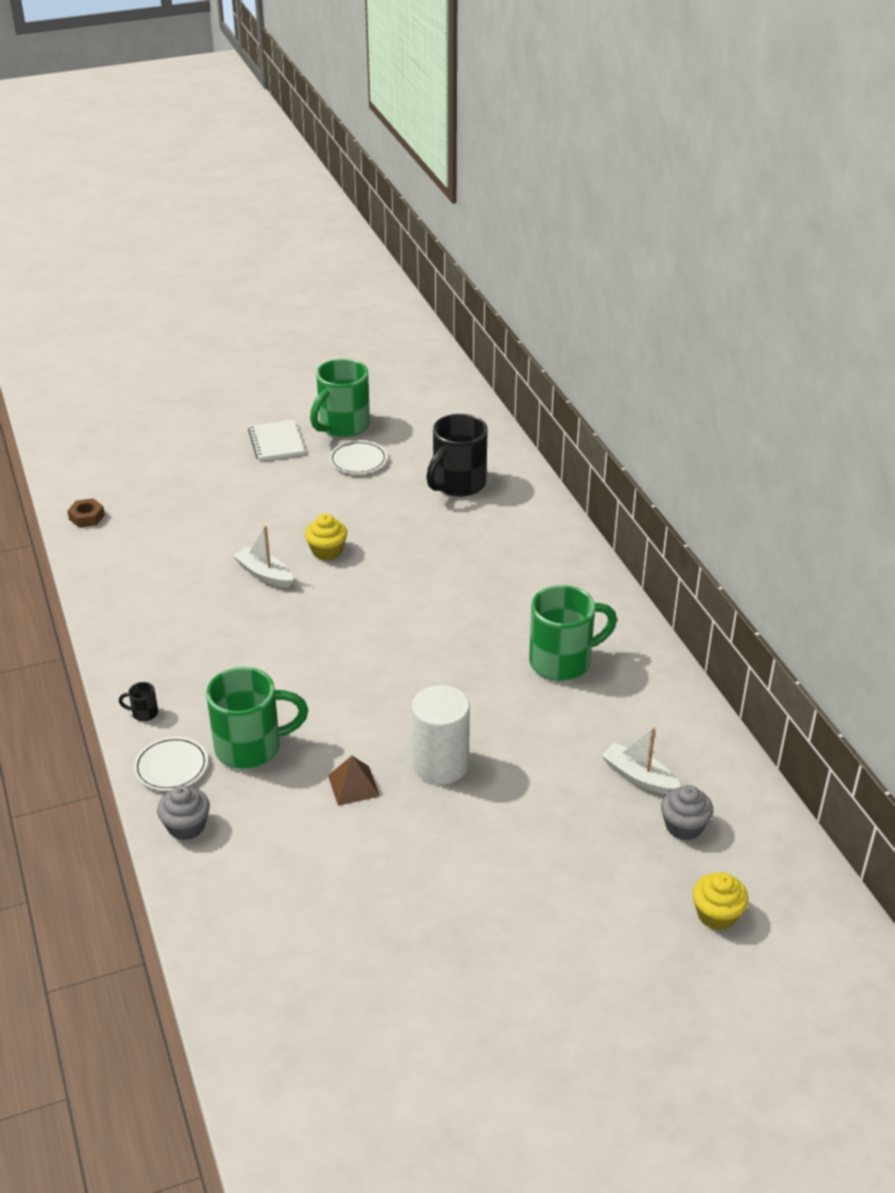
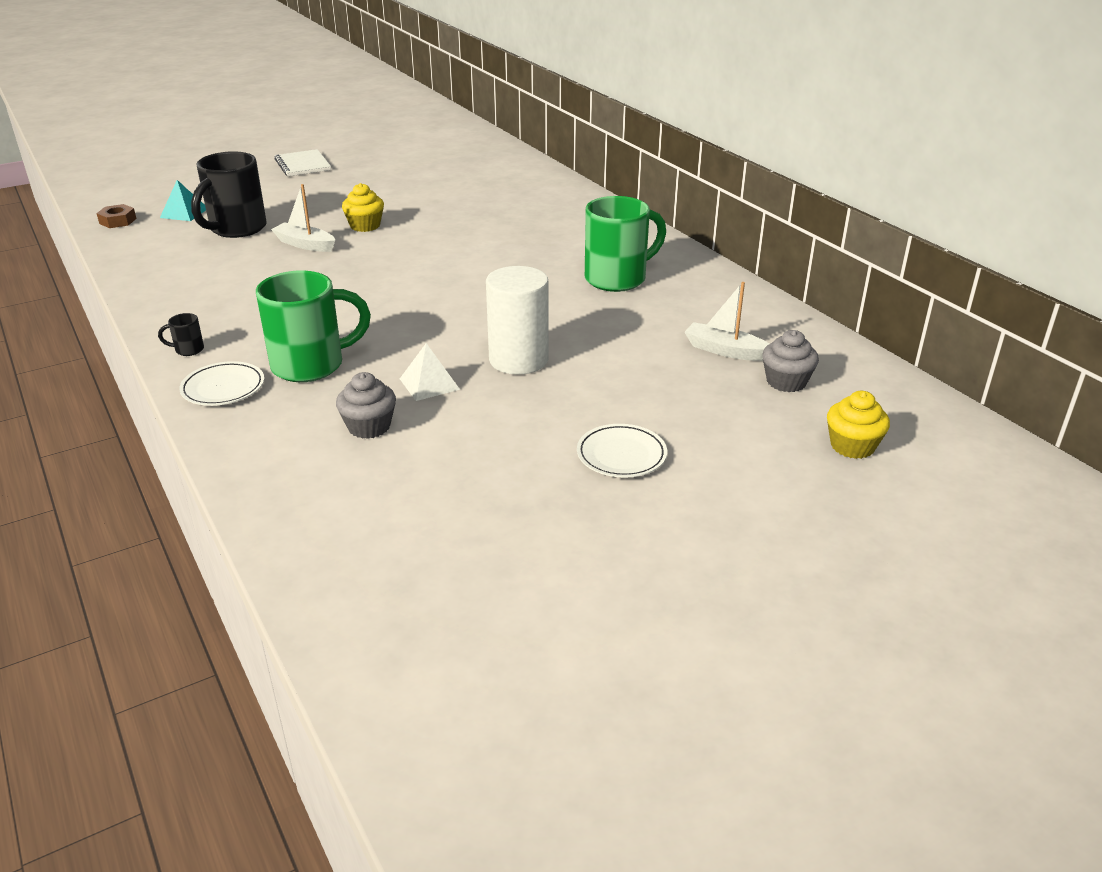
camera: 10 degrees left, 5 degrees down
grey cupcake [157,785,210,840] -> grey cupcake moved to [336,372,396,439]
green mug [310,359,370,438] -> none
brown pyramid [328,756,380,806] -> white pyramid [400,343,460,401]
white plate [330,441,387,474] -> white plate moved to [577,424,667,478]
black mug [426,414,488,497] -> black mug moved to [191,151,267,238]
none -> turquoise pyramid [160,180,206,221]

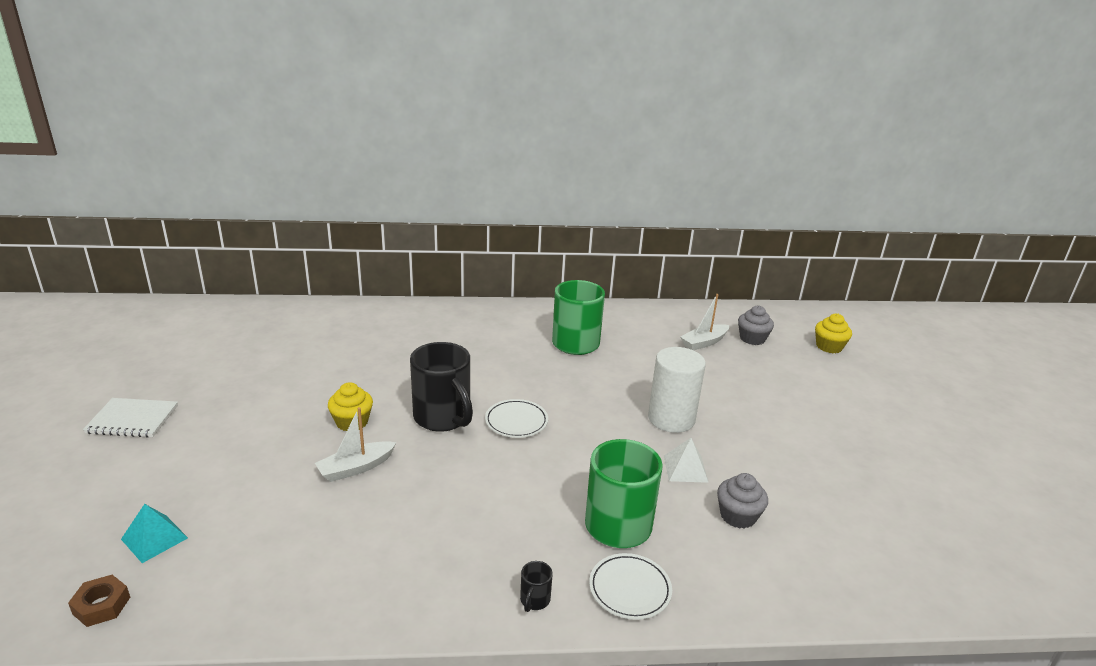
camera: 65 degrees left, 5 degrees down
black mug [191,151,267,238] -> black mug moved to [410,342,473,432]
white plate [577,424,667,478] -> white plate moved to [485,399,548,438]

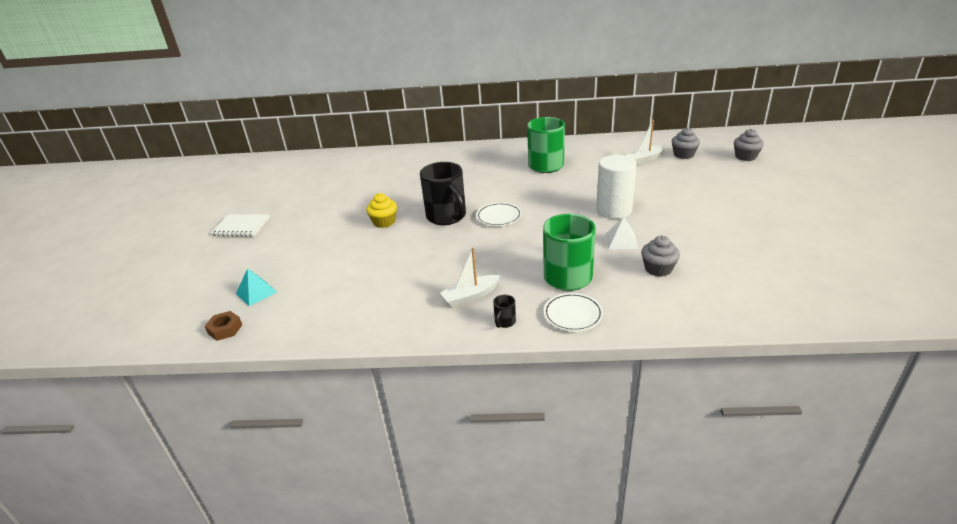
camera: 10 degrees right, 5 degrees up
white boat [315,407,397,482] -> white boat moved to [440,247,501,307]
yellow cupcake [815,314,852,353] -> grey cupcake [734,129,764,161]

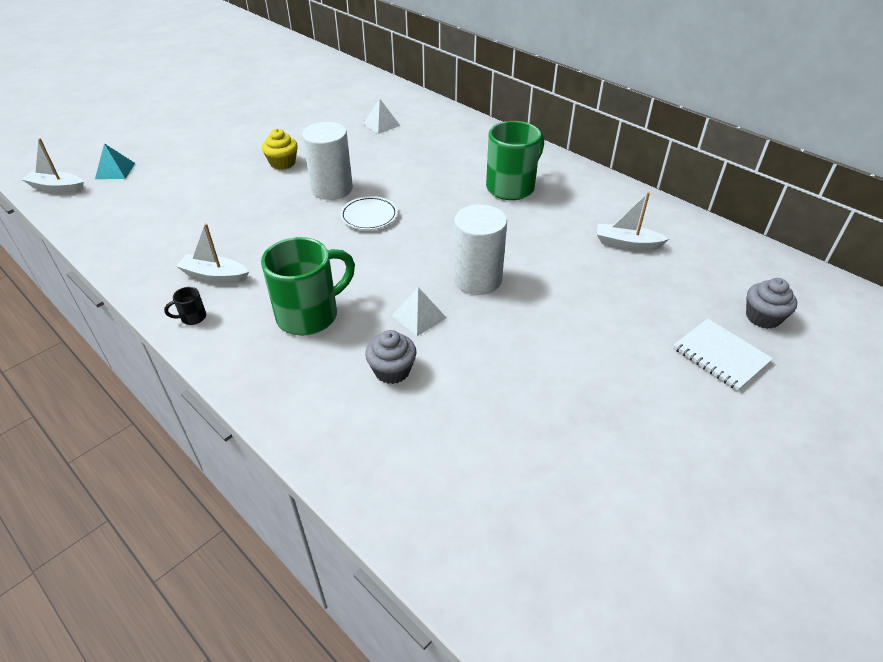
camera: 40 degrees right, 10 degrees up
brown nut [205,311,242,341] -> white boat [21,138,84,193]
white notebook [210,214,270,237] -> white notebook moved to [673,319,773,391]
black mug [420,162,466,225] -> white cylinder [302,122,353,200]
white plate [544,293,603,332] -> none
grey cupcake [672,128,700,159] -> none
none -> white pyramid [363,99,400,134]

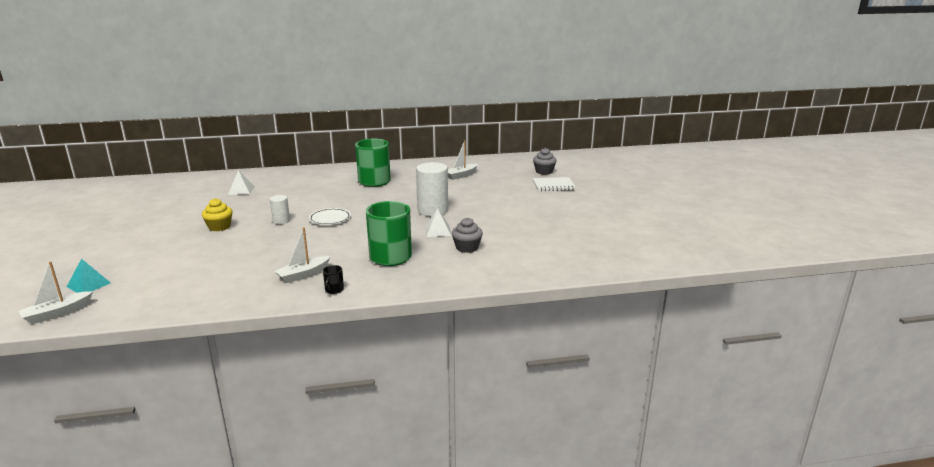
camera: 55 degrees left, 20 degrees down
white cylinder [302,122,353,200] -> white cylinder [270,195,290,224], size x0.52

